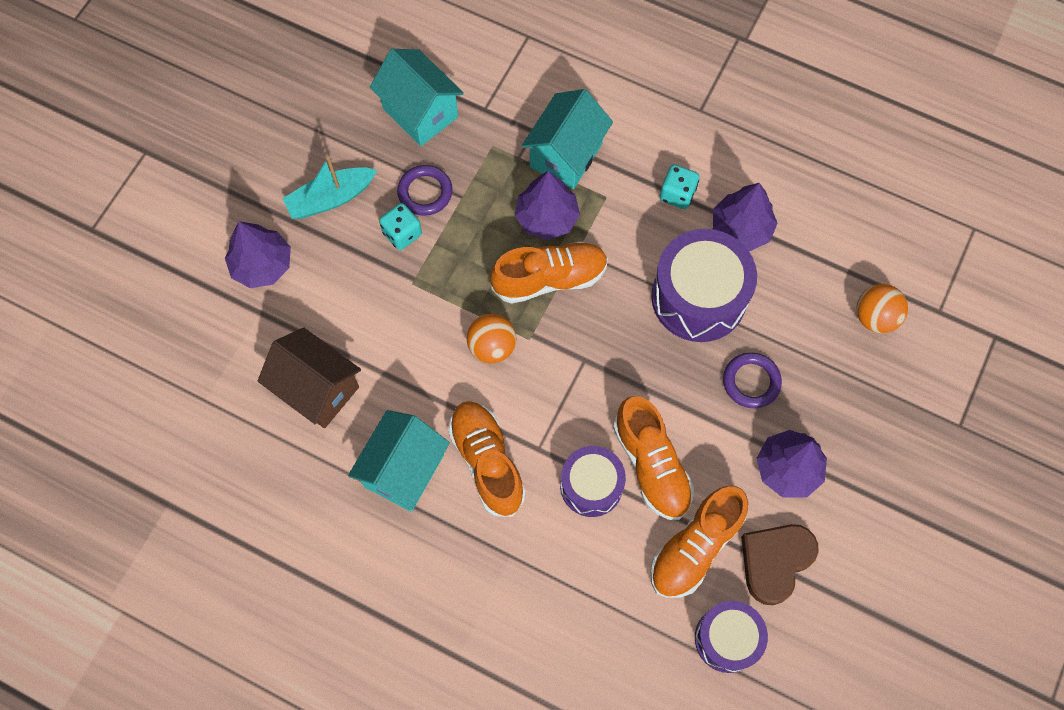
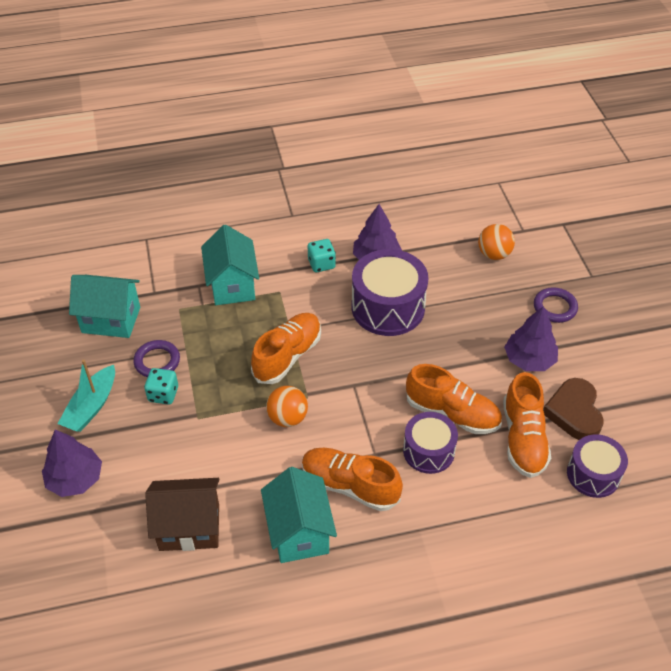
camera: 40 degrees left, 20 degrees down
purple tree [515,171,580,240] -> none
purple ring [723,352,782,408] -> purple ring moved to [534,287,578,323]

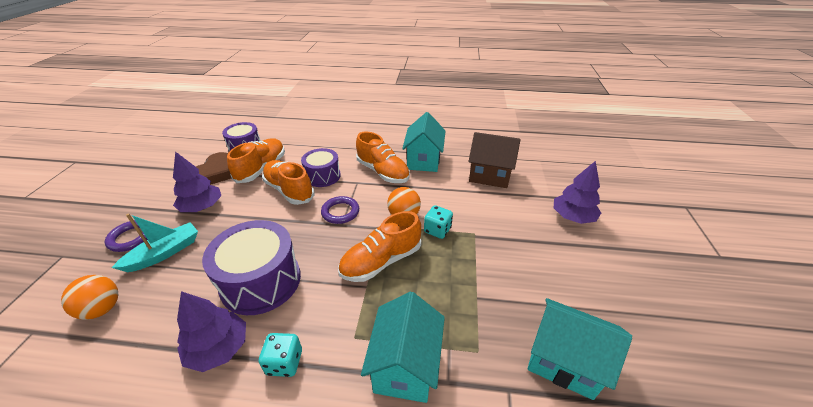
camera: 160 degrees left, 10 degrees down
turquoise boat [58,360,115,432] -> turquoise boat moved to [112,214,198,272]
purple ring [133,340,180,377] -> purple ring moved to [321,196,359,224]
turquoise dice [144,368,178,405] -> turquoise dice moved to [424,205,453,239]

